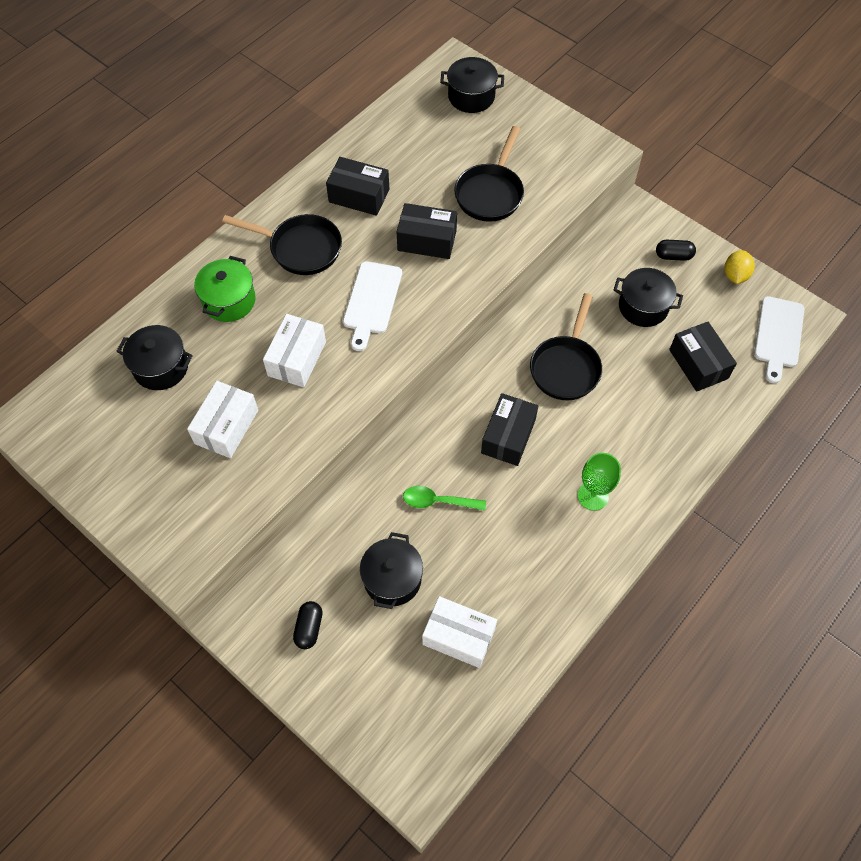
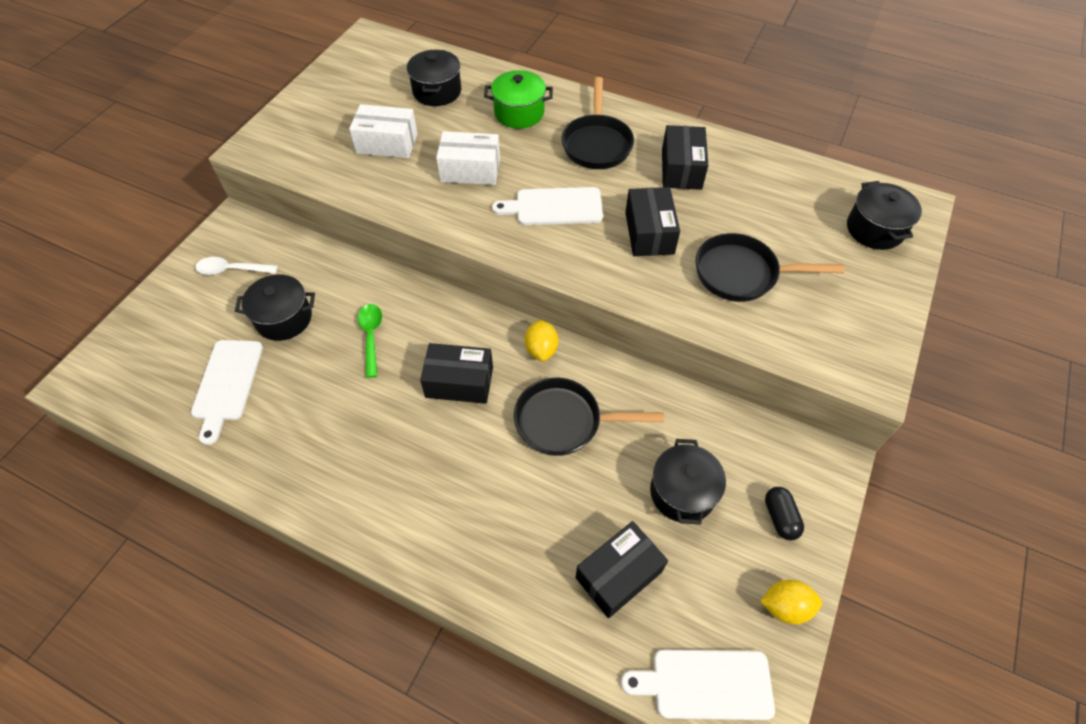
camera: 75 degrees right, 5 degrees down
black capsule [293,601,322,649] -> white spoon [195,257,278,275]
white box [422,596,497,668] -> white cutting board [191,340,263,445]
green goblet [578,453,621,511] -> none
none -> yellow lemon [525,319,559,361]

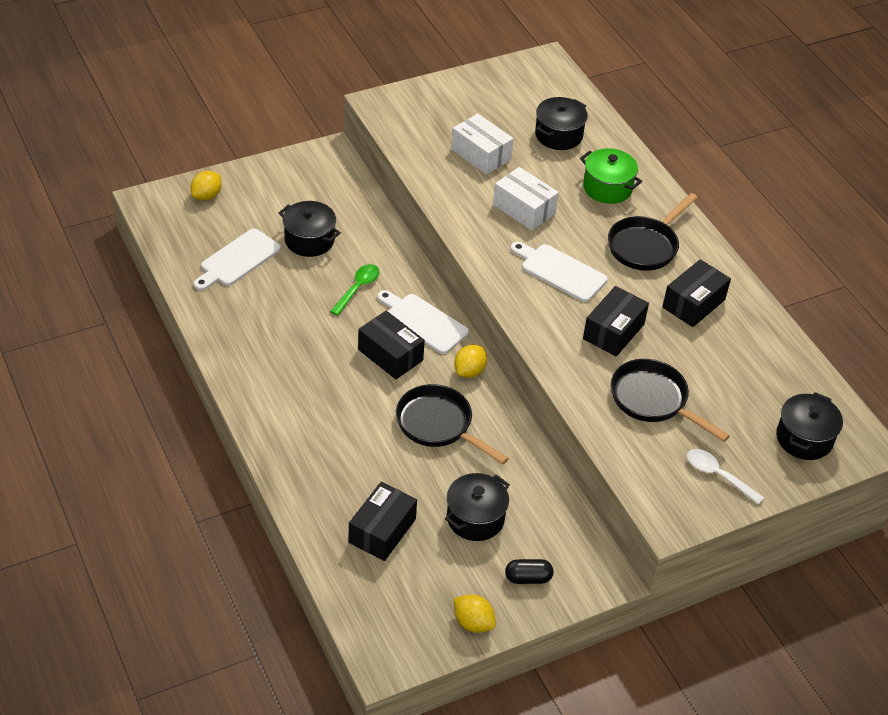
camera: 35 degrees right, 10 degrees down
white spoon [195,257,278,275] -> white spoon moved to [687,449,764,505]
black box [575,521,668,618] -> black box turned 60 degrees counterclockwise [348,482,417,561]
white cutting board [621,650,775,720] -> white cutting board moved to [377,290,469,354]
black capsule [765,487,804,540] -> black capsule turned 60 degrees clockwise [505,559,554,584]
none -> yellow lemon [191,171,222,201]

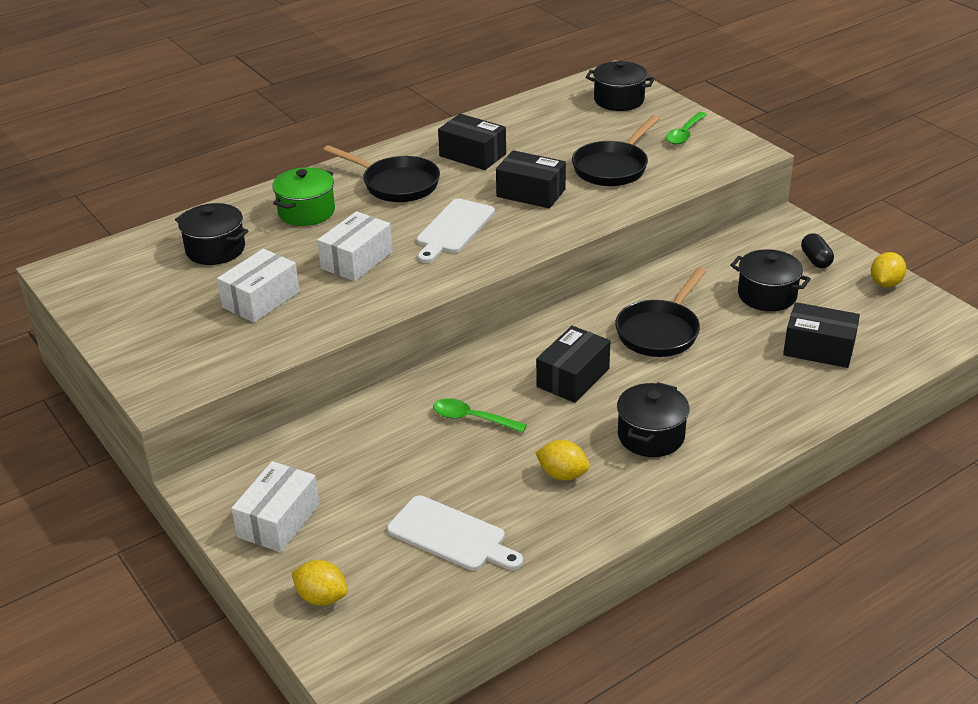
camera: 95 degrees left, 10 degrees down
black pot [279,201,341,257] -> black pot moved to [617,382,690,457]
white cutting board [377,290,469,354] -> none
yellow lemon [454,345,487,378] -> yellow lemon moved to [535,440,590,481]
white spoon [687,449,764,505] -> green spoon [666,112,707,145]
none -> white box [231,461,320,552]

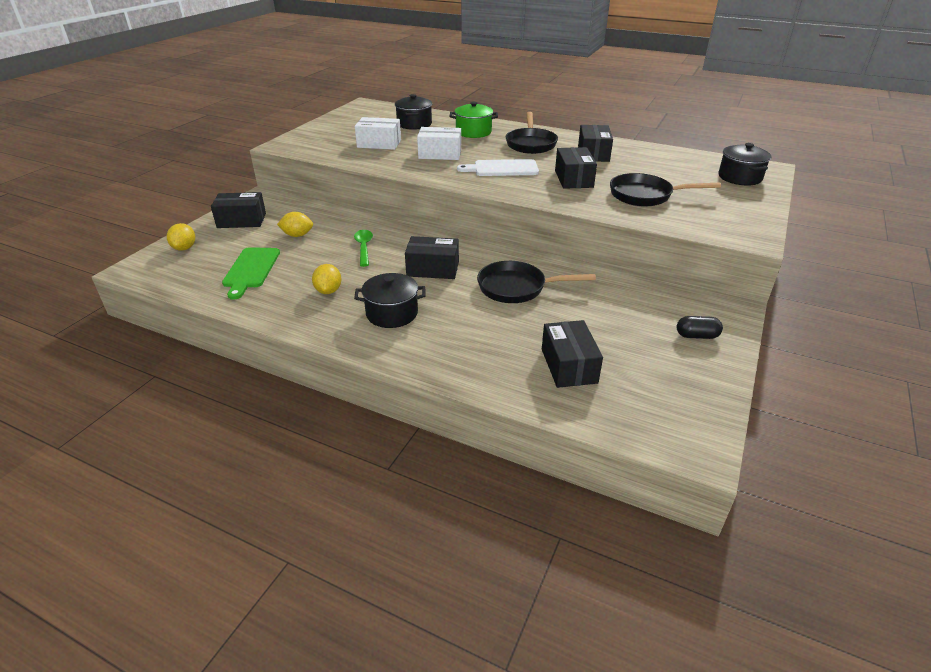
camera: 60 degrees right, 0 degrees up
white box [231,461,320,552] -> black box [211,192,266,228]
white cutting board [387,495,523,571] -> green cutting board [222,247,280,300]
green spoon [666,112,707,145] -> none
black pot [730,249,811,311] -> none
black capsule [801,233,834,268] -> black capsule turned 45 degrees clockwise [677,316,723,339]
yellow lemon [871,252,906,288] -> yellow lemon moved to [277,212,313,237]

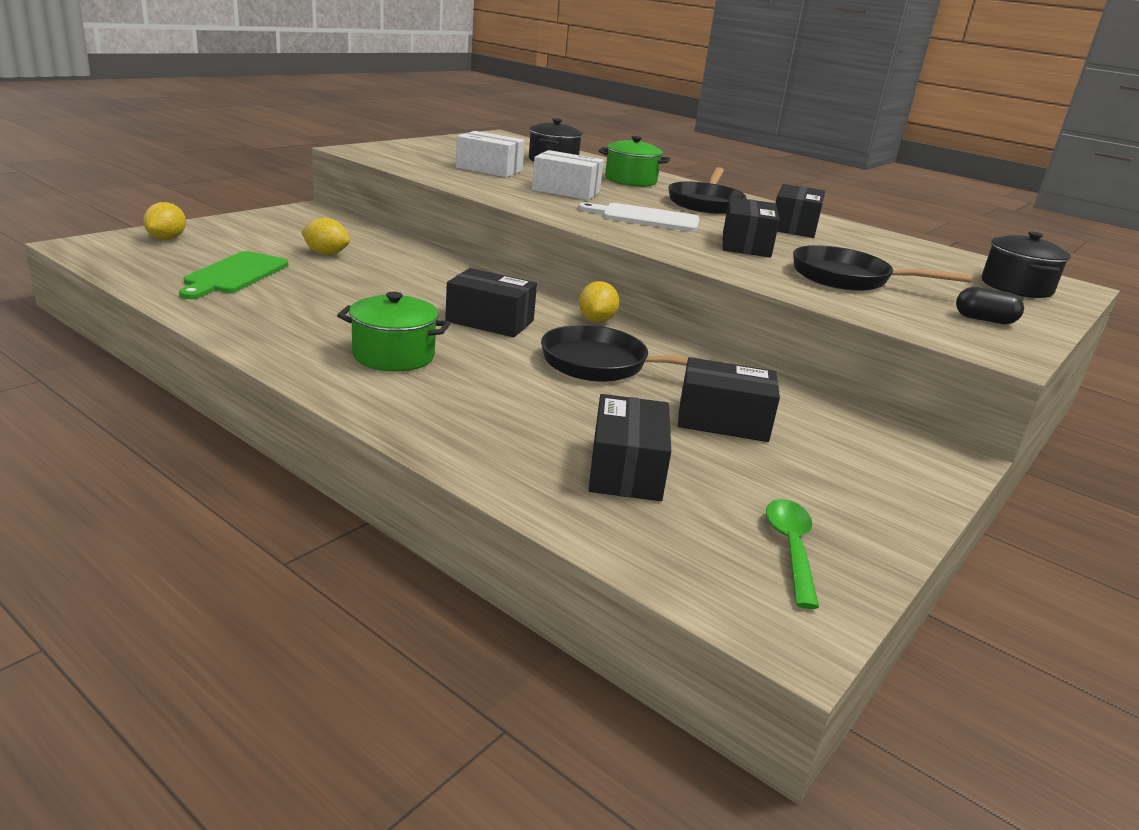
camera: 10 degrees right, 10 degrees down
black box [211,192,266,228] -> black box moved to [678,357,780,442]
yellow lemon [312,264,342,294] -> yellow lemon moved to [579,281,619,322]
green spoon [354,230,373,267] -> green spoon moved to [766,499,819,609]
black pot [354,273,426,328] -> green pot [337,292,451,372]
black capsule [677,316,723,339] -> black capsule moved to [956,287,1024,324]

